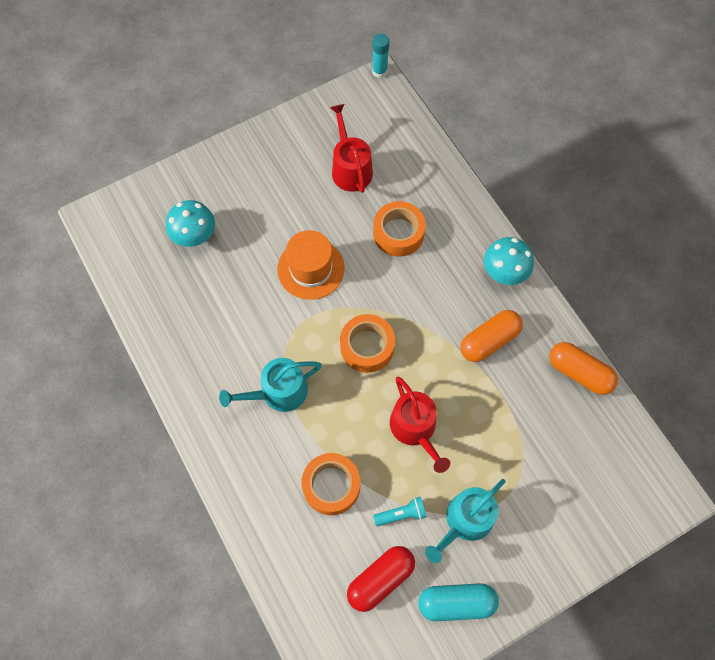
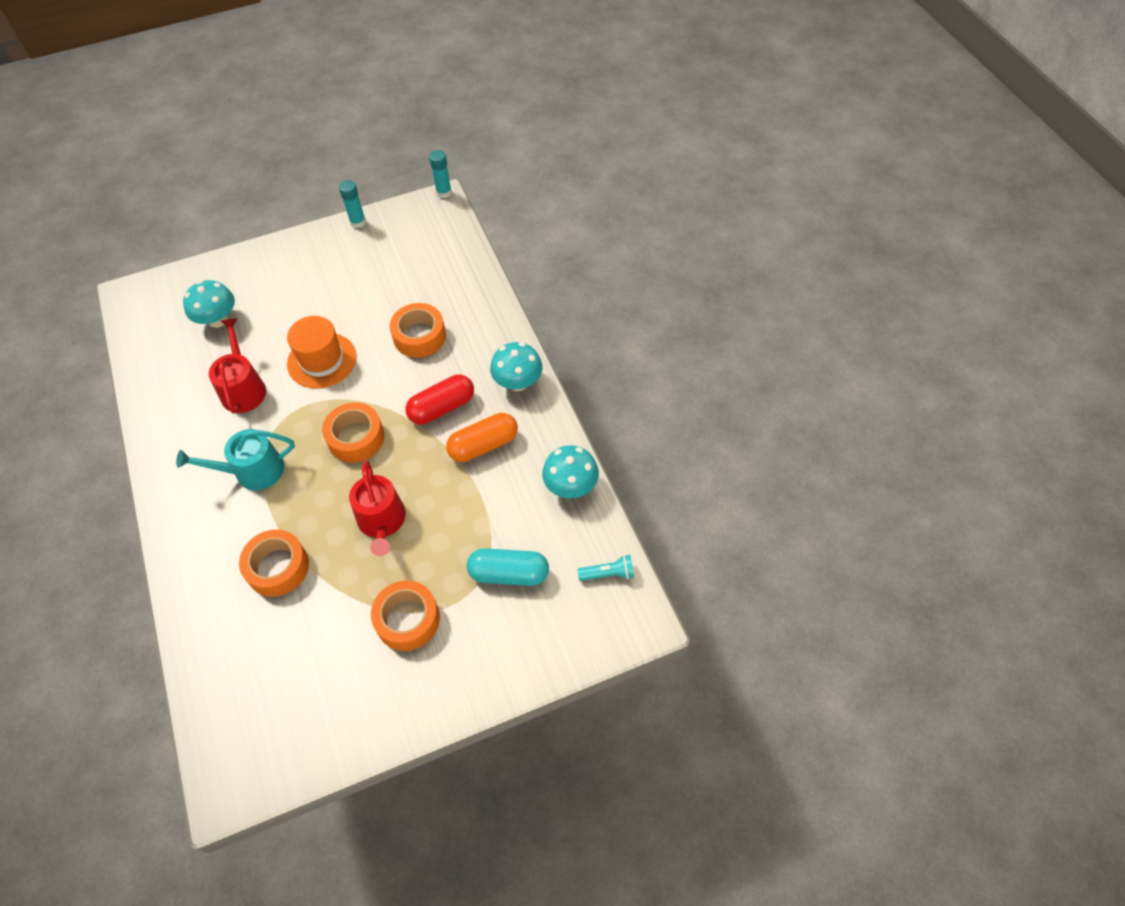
camera: 10 degrees right, 10 degrees down
red watering can [330,104,373,193] -> red watering can moved to [209,318,266,414]
red capsule [347,546,415,612] -> red capsule moved to [405,375,474,425]
turquoise flashlight [373,497,426,526] -> turquoise flashlight moved to [577,555,634,581]
turquoise capsule [418,583,499,621] -> turquoise capsule moved to [467,548,549,586]
turquoise watering can [425,479,506,563] -> orange tape [371,581,440,651]
orange capsule [550,342,618,395] -> turquoise mushroom [542,445,599,498]
none -> turquoise glue stick [339,180,366,228]

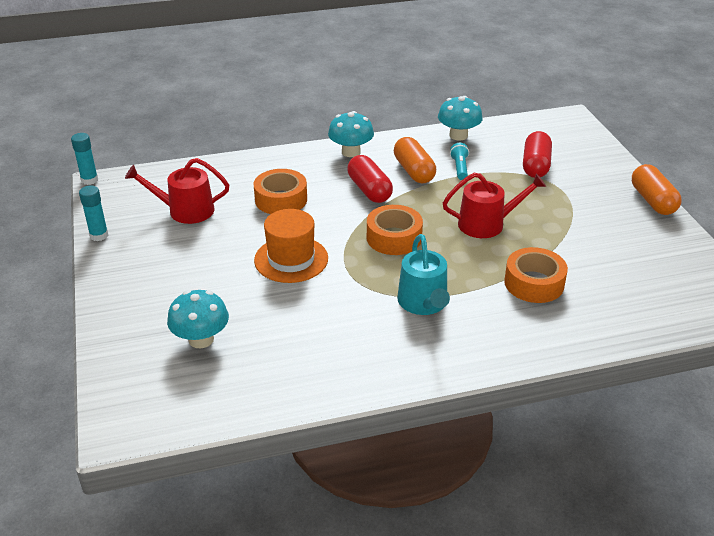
camera: 85 degrees left, 20 degrees down
red watering can [209,318,266,414] -> red watering can moved to [125,158,229,224]
orange tape [371,581,440,651] -> none
turquoise capsule [467,548,549,586] -> red capsule [523,131,552,178]
turquoise flashlight [577,555,634,581] -> turquoise flashlight moved to [450,143,469,180]
none -> orange capsule [632,164,682,215]

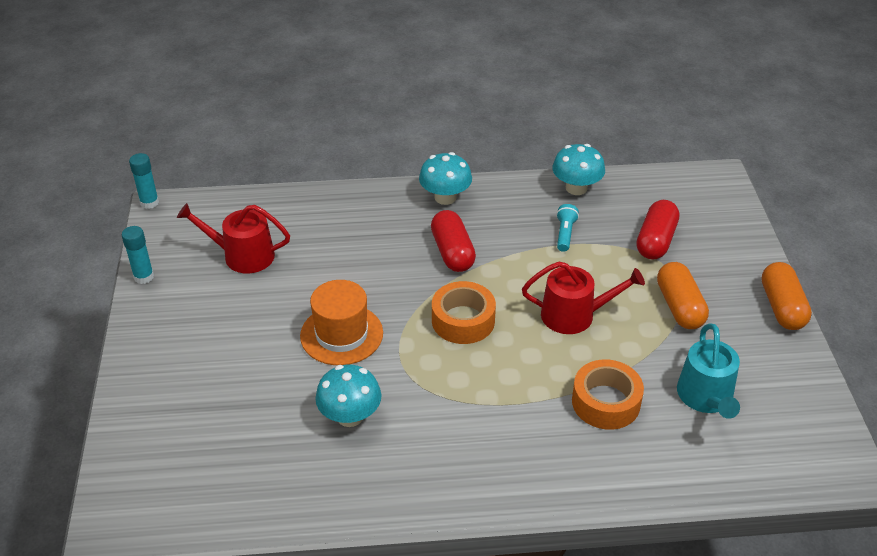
camera: 10 degrees right, 5 degrees up
turquoise mushroom [167,290,229,348] -> turquoise mushroom moved to [315,365,381,427]
orange tape [254,169,307,214] -> none
orange capsule [394,137,436,183] -> orange capsule moved to [657,262,709,329]
turquoise watering can [397,234,450,315] -> turquoise watering can moved to [677,324,740,419]

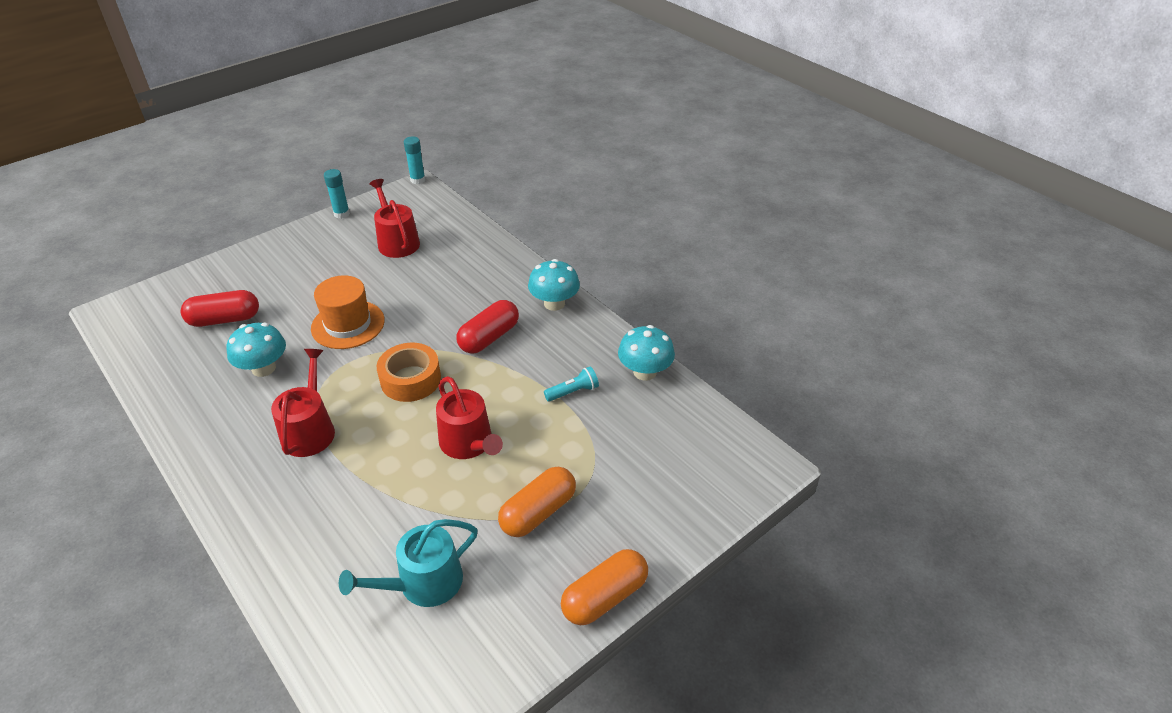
camera: 55 degrees right, 0 degrees up
orange tape [572,359,644,430] -> none
red capsule [636,200,679,259] -> red capsule moved to [181,290,259,327]
none -> red watering can [271,349,335,457]

